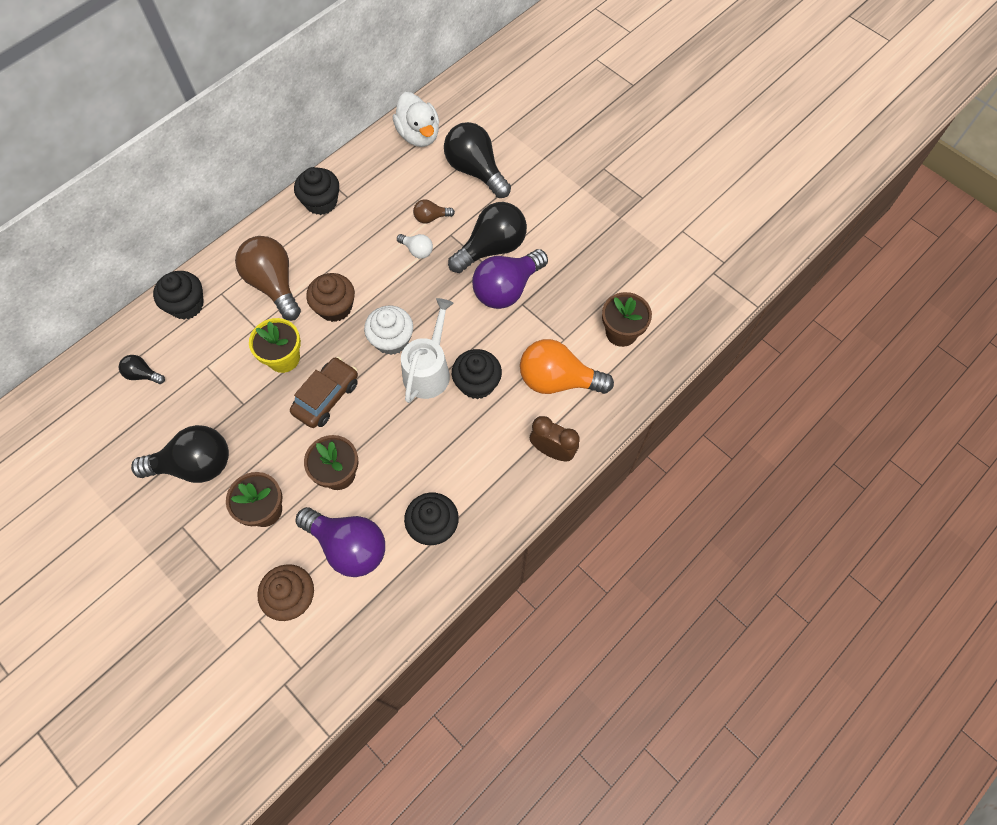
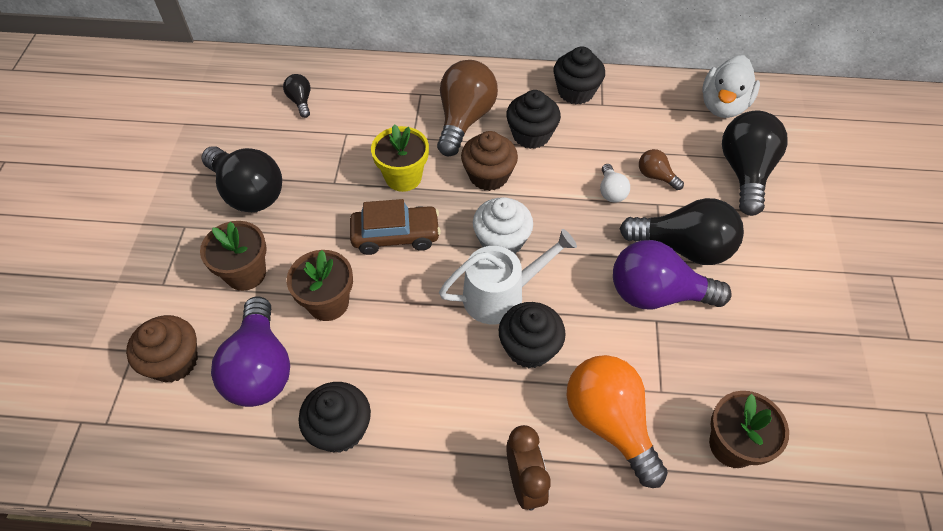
camera: 50 degrees right, 10 degrees down
black cupcake [153,271,204,319] -> black cupcake moved to [506,90,561,149]

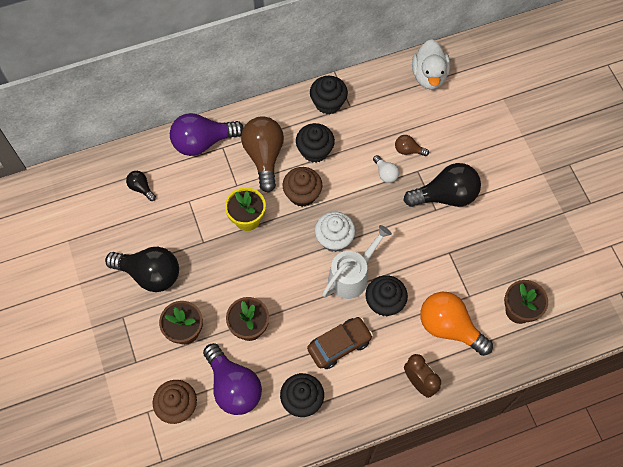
camera: 25 degrees left, 10 degrees up
brown car [350,199,441,255] -> brown car moved to [307,317,373,369]
purple light bulb [613,240,732,309] -> purple light bulb moved to [170,113,244,156]
black light bulb [722,111,788,216] -> none

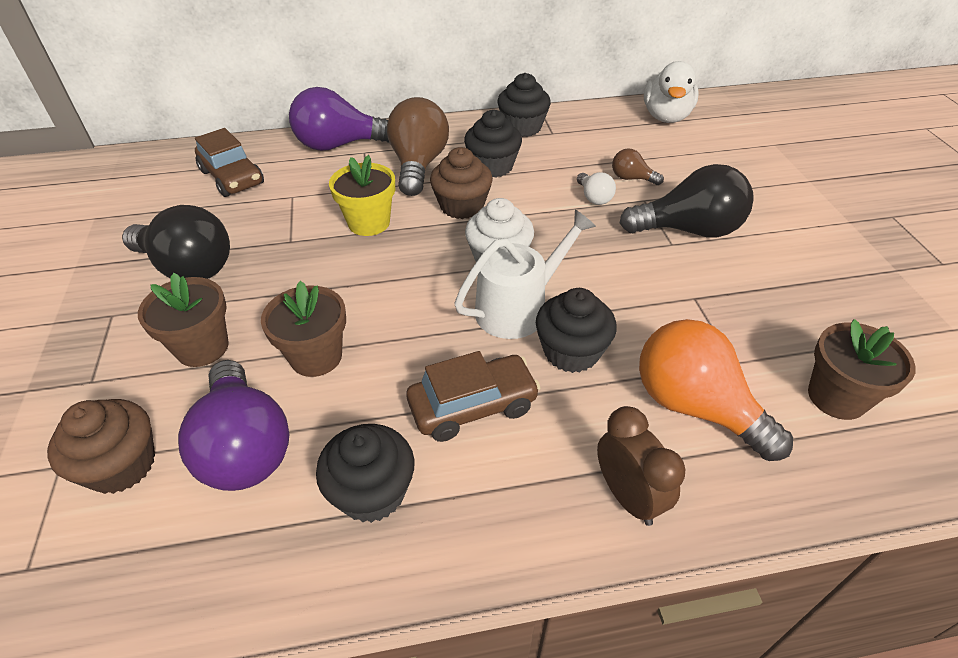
camera: 10 degrees right, 20 degrees down
black light bulb [126,171,156,201] -> brown car [195,128,264,197]

